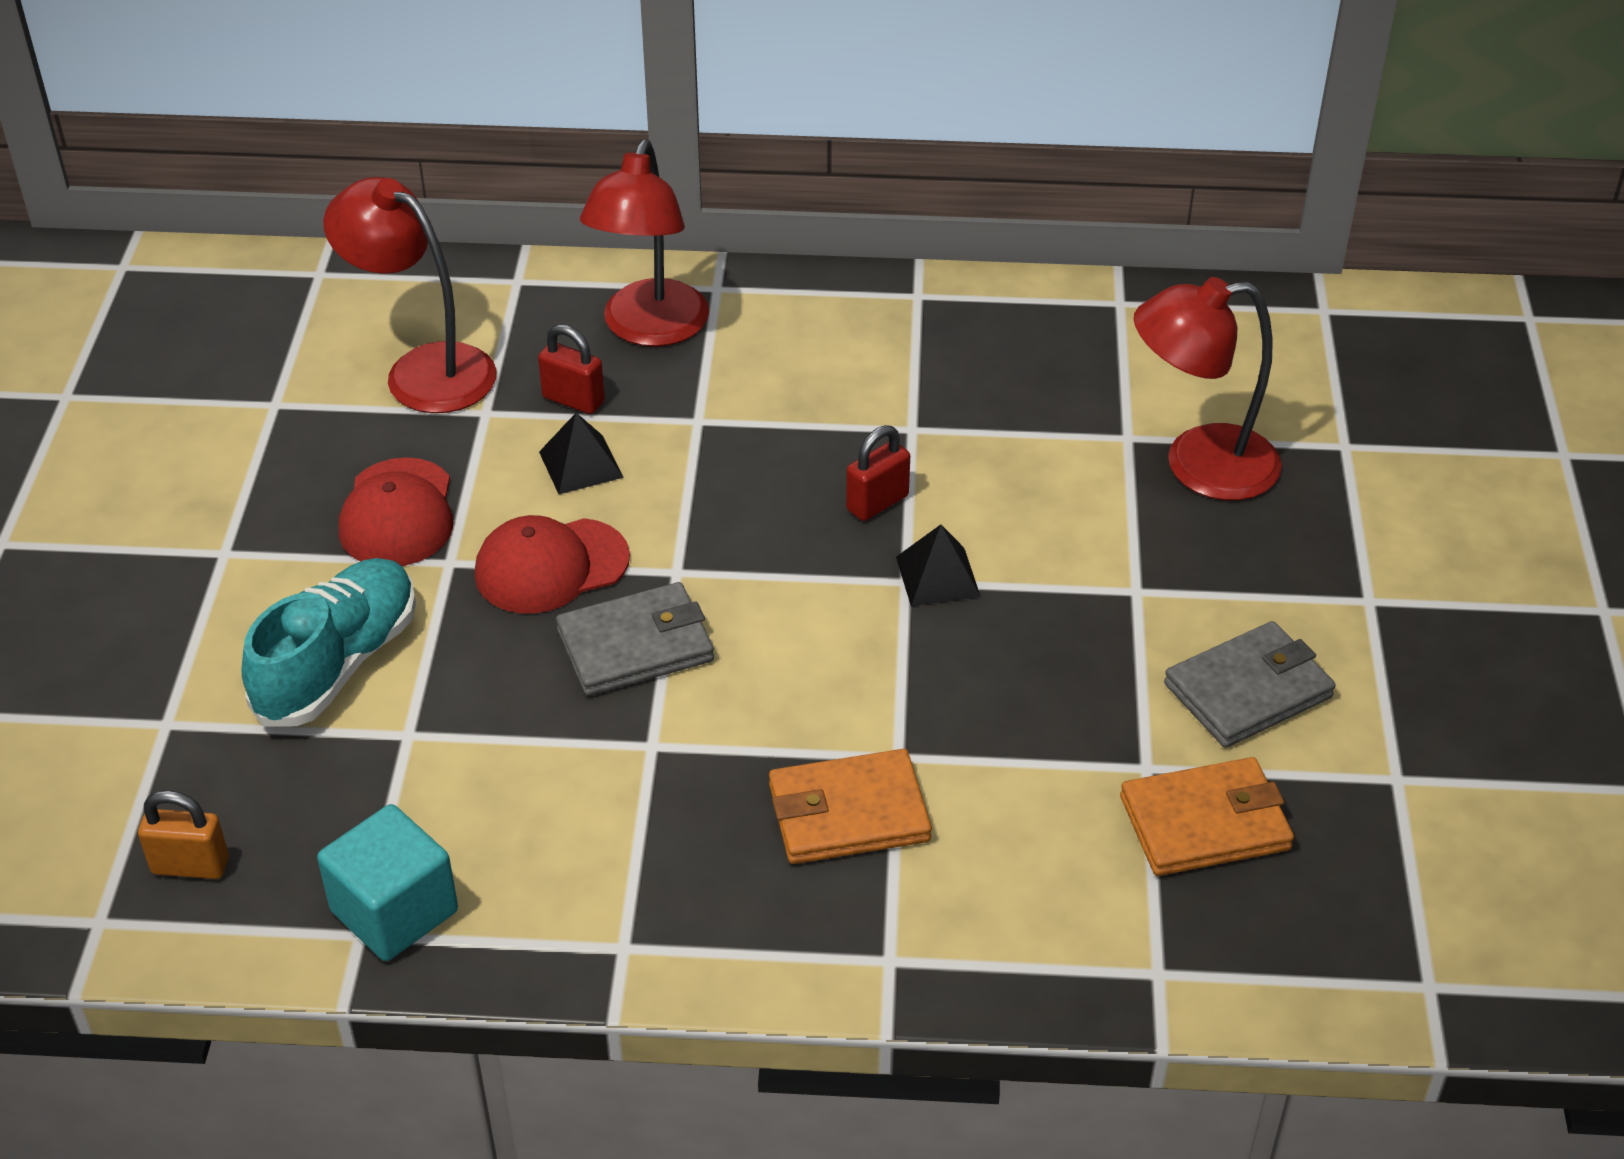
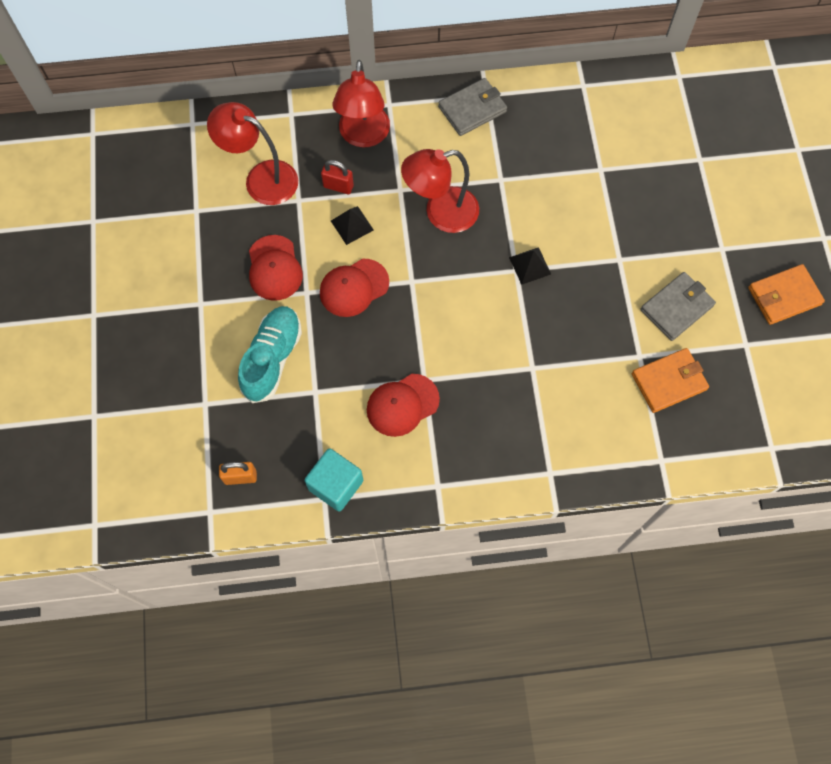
camera: 10 degrees left, 25 degrees up
grey wallet [556,582,714,696] -> grey wallet moved to [438,78,507,136]
orange wallet [769,749,932,864] -> orange wallet moved to [748,264,825,325]
red padlock [846,425,910,521] -> none
red lamp [1134,277,1282,500] -> red lamp moved to [401,149,479,233]
none -> red cap [367,374,440,437]

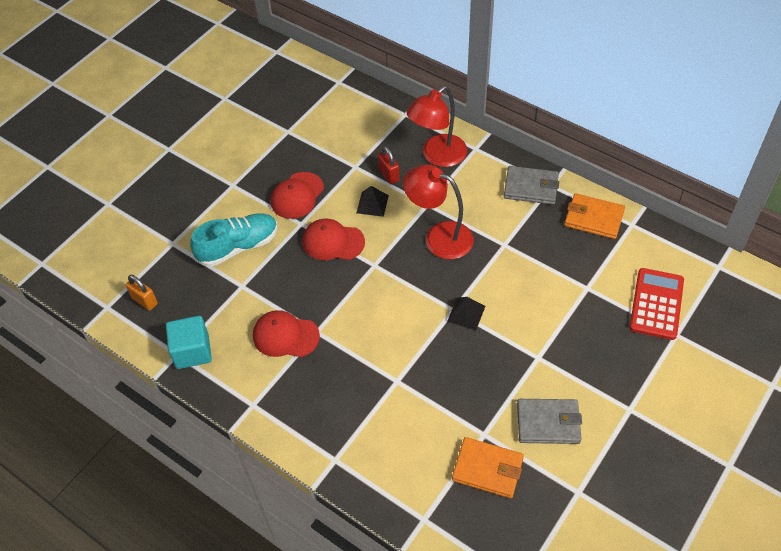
camera: 45 degrees right, 15 degrees down
red lamp [207,102,298,205] -> none
orange wallet [748,264,825,325] -> orange wallet moved to [564,193,625,239]
none -> red calculator [630,268,684,340]

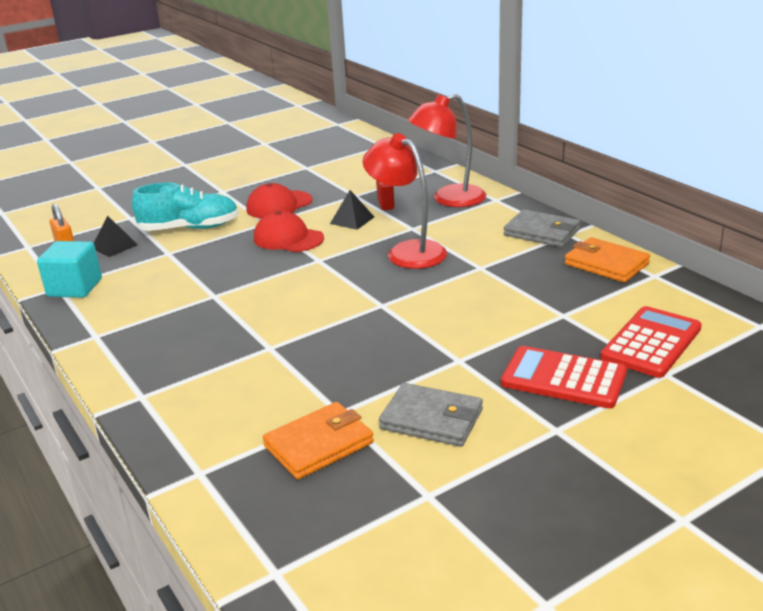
camera: 20 degrees right, 25 degrees down
red cap [253,310,320,357] -> none
black pyramid [447,297,485,330] -> black pyramid moved to [94,215,138,257]
orange wallet [452,437,524,498] -> orange wallet turned 75 degrees counterclockwise [263,402,374,479]
none -> red calculator [501,346,627,408]

